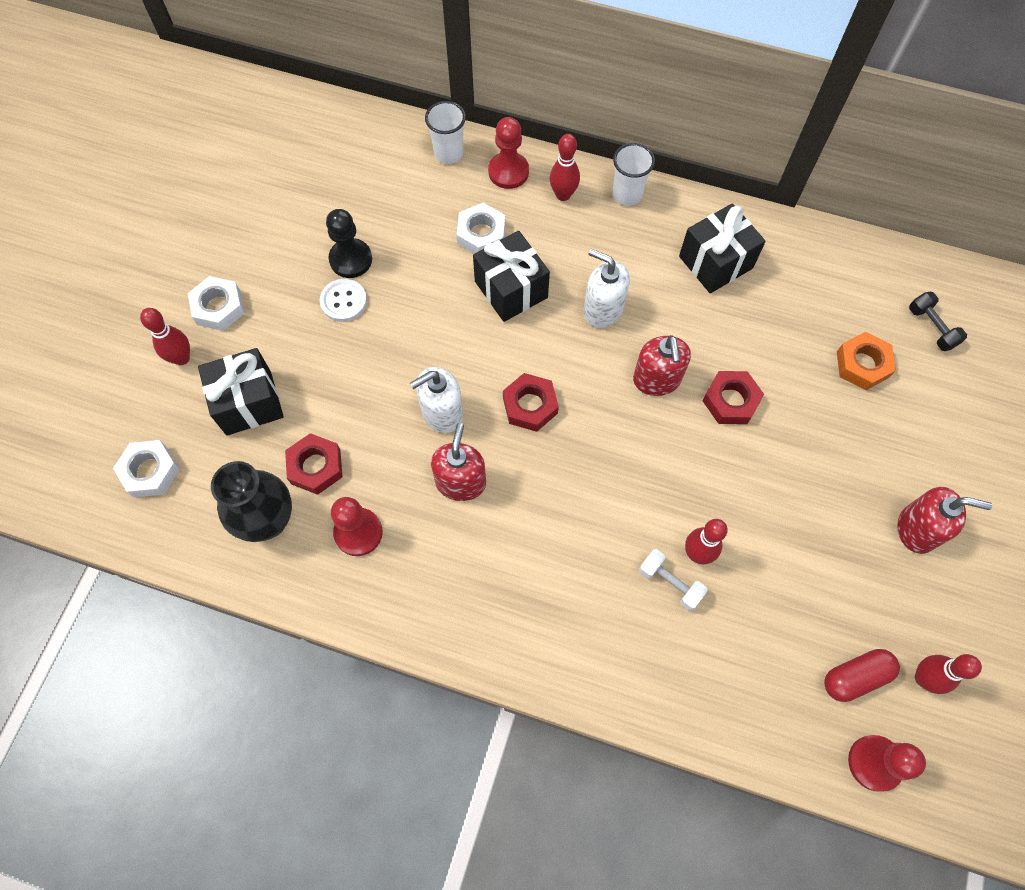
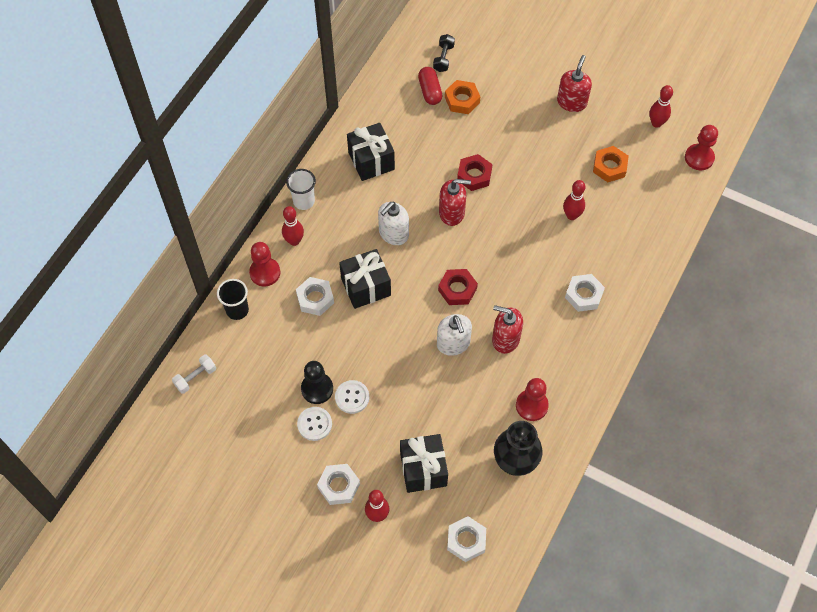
camera: 80 degrees left, 5 degrees down
red nut [285,433,343,495] -> none
white cup [425,101,466,164] -> black cup [217,279,249,320]
white dumbbell [639,549,708,611] -> white dumbbell moved to [172,354,216,394]
red capsule [824,649,900,702] -> red capsule moved to [418,67,442,105]
black dumbbell [909,292,967,351] -> black dumbbell turned 60 degrees counterclockwise [433,34,455,72]
none -> white button [297,407,332,441]
none -> white nut [565,274,605,312]
none -> orange nut [593,146,629,182]

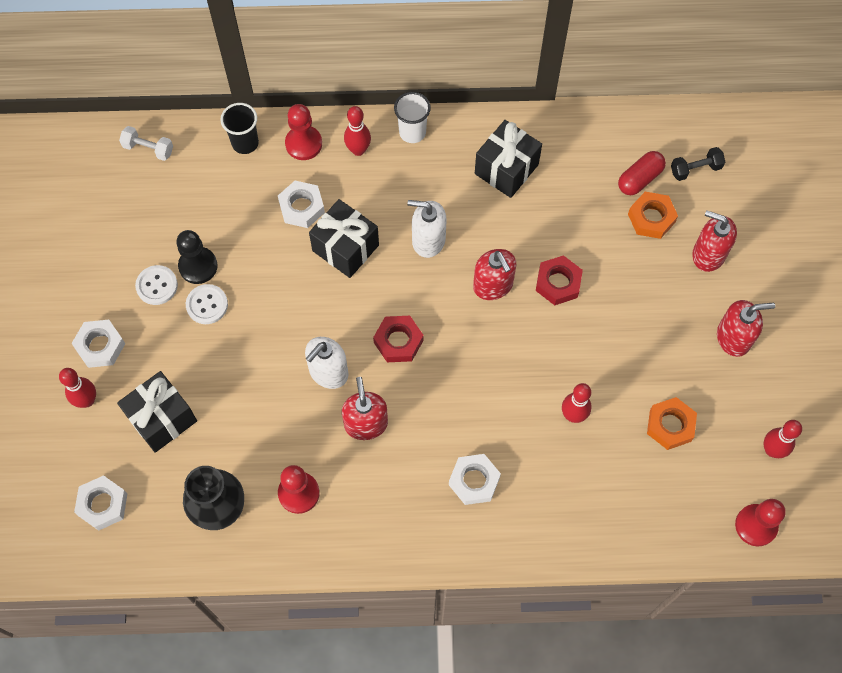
camera: 60 degrees right, 5 degrees up
none -> red soap dispenser [692,210,737,272]

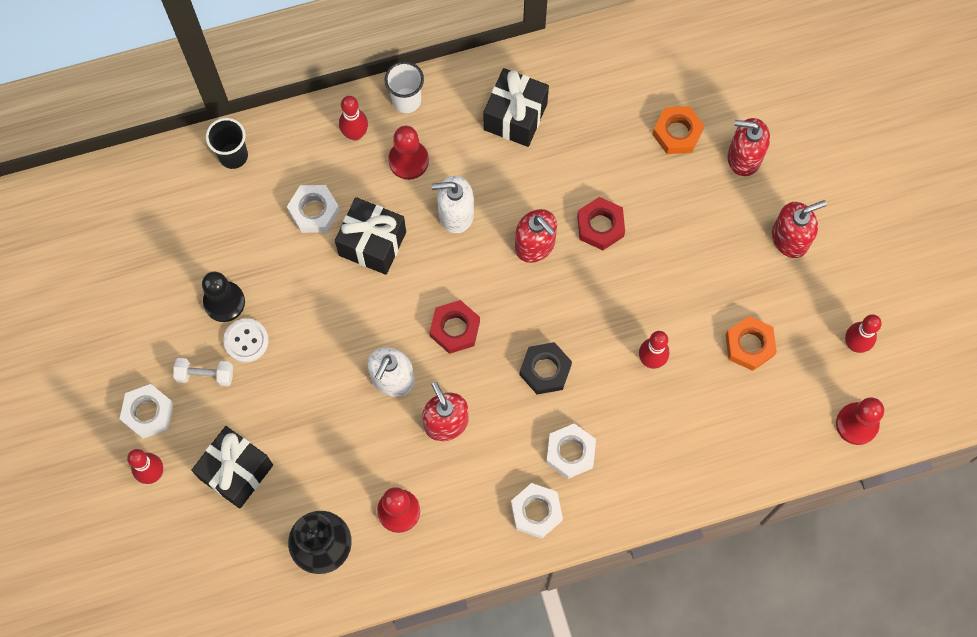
camera: 15 degrees left, 5 degrees up
white nut [74,475,127,531] -> white nut moved to [511,483,563,539]
white dumbbell [119,126,173,161] -> white dumbbell moved to [173,358,233,386]
white button [135,265,178,305] -> none
red pawn [285,104,322,160] -> red pawn moved to [388,126,429,180]
red capsule [618,151,666,195] -> none
black dumbbell [671,147,725,181] -> none
none -> black nut [520,342,572,394]

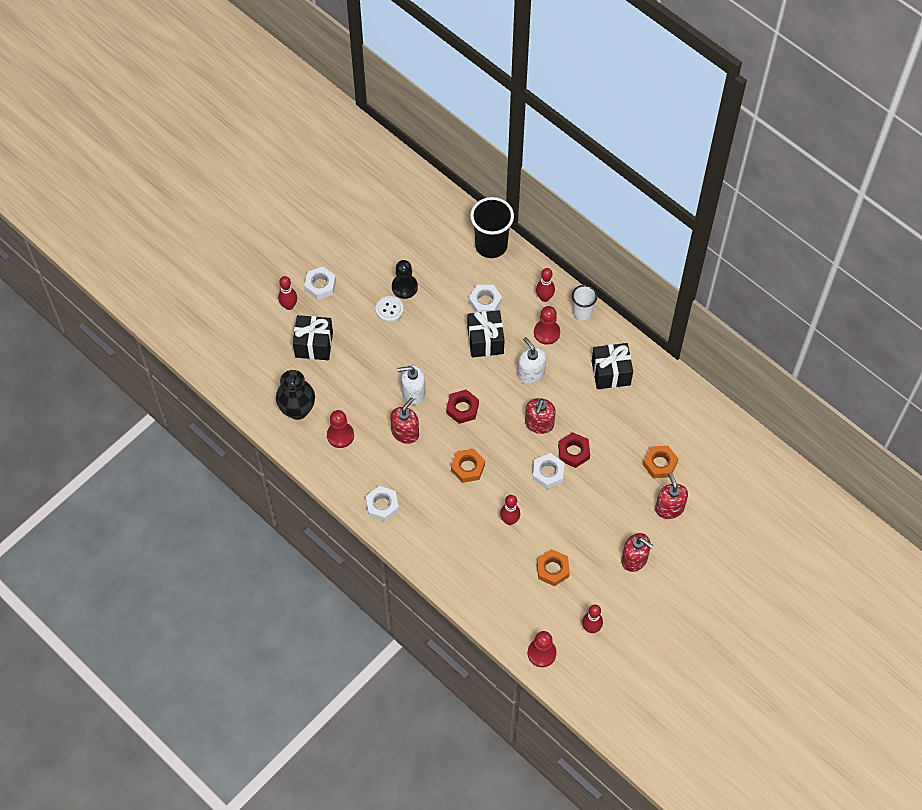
camera: 60 degrees right, 10 degrees down
white dumbbell [173,358,233,386] -> none
black cup [206,118,248,169] -> black cup [470,197,514,258], size x1.71
black nut [520,342,572,394] -> orange nut [451,449,485,483]
white nut [546,423,596,479] -> white nut moved to [532,453,565,489]

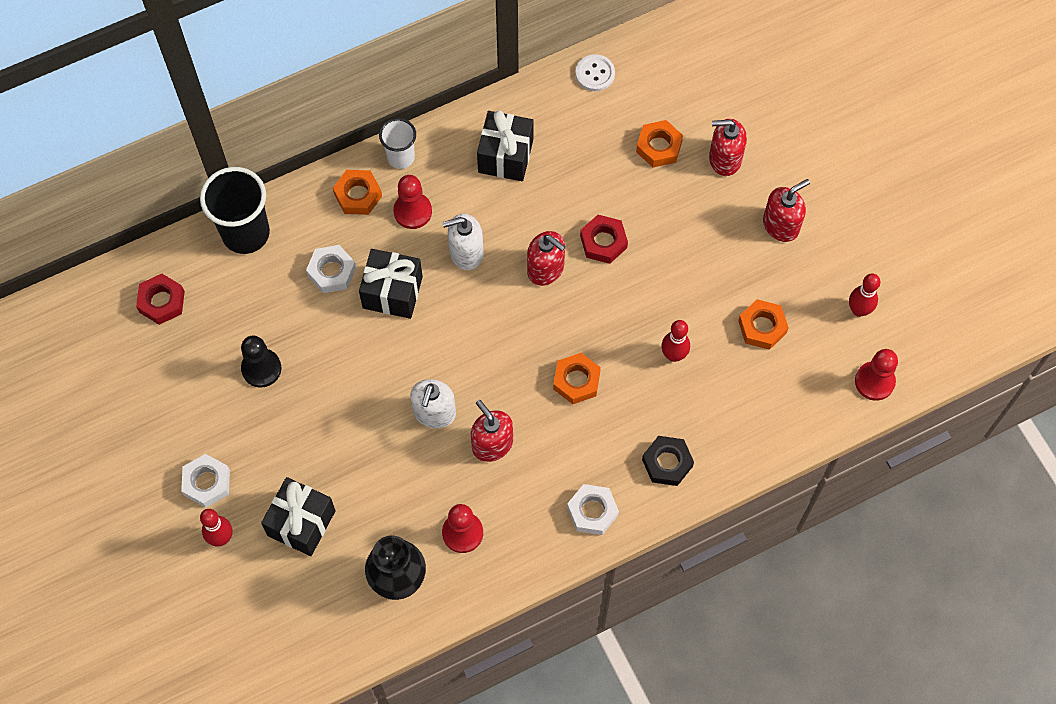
camera: 70 degrees left, 5 degrees up
white button [376,296,404,322] -> white button moved to [575,54,615,91]
red nut [446,389,479,424] -> red nut moved to [136,274,185,325]
white nut [532,453,565,489] -> none
red bowling pin [536,268,555,302] -> orange nut [333,170,382,215]
none -> black nut [642,436,694,486]

